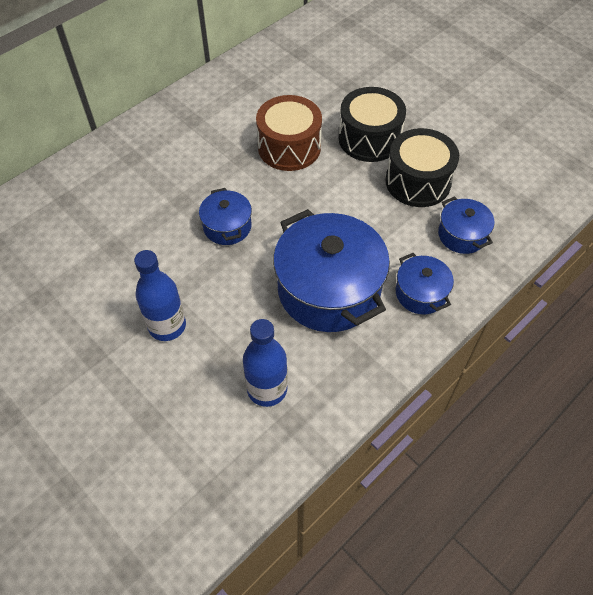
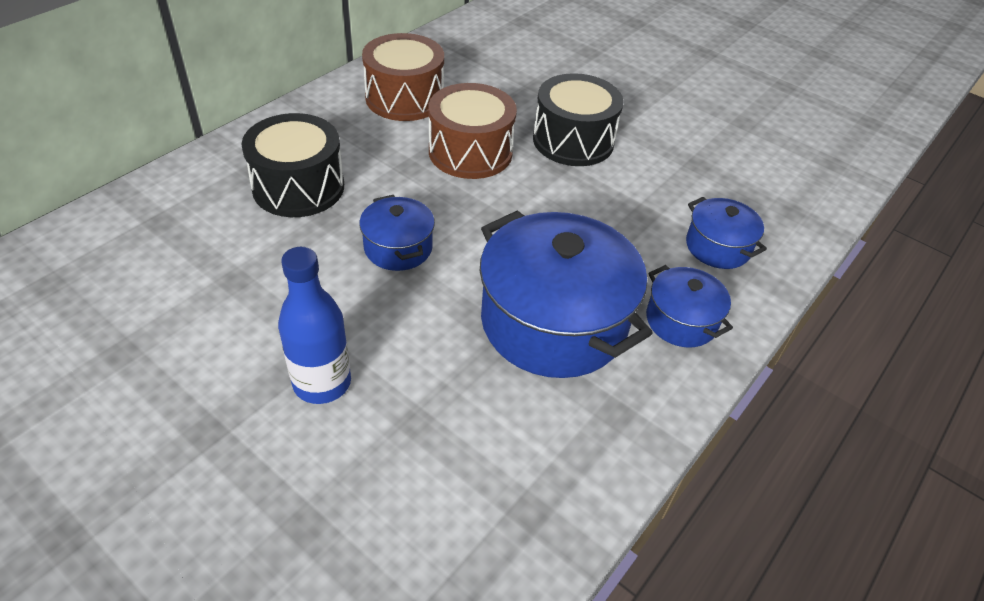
camera: 10 degrees left, 10 degrees down
blue bottle [243,319,288,407] -> none
black drum [385,128,459,207] -> black drum moved to [242,113,344,217]
none -> brown drum [362,33,444,121]

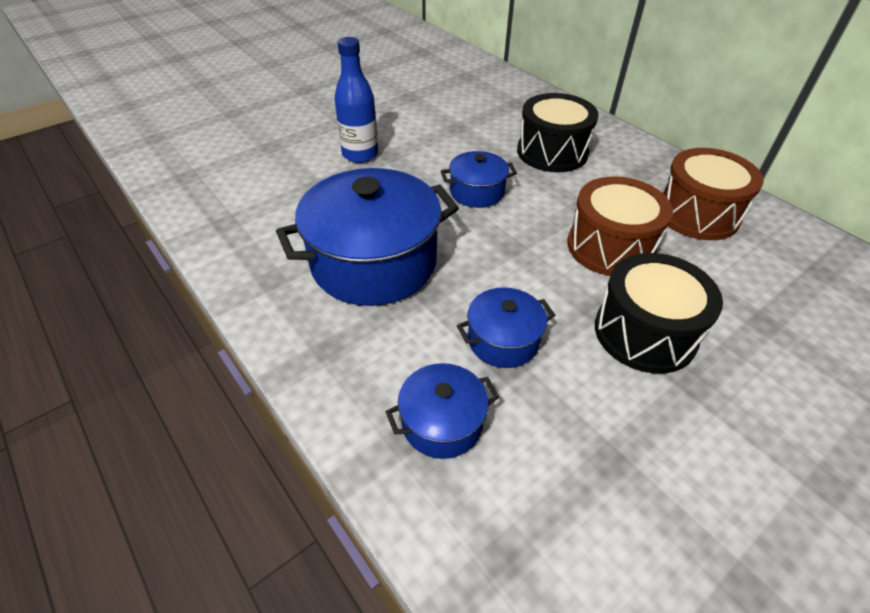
camera: 105 degrees right, 0 degrees up
blue pot [646,265,733,348] -> blue pot moved to [457,287,555,368]

